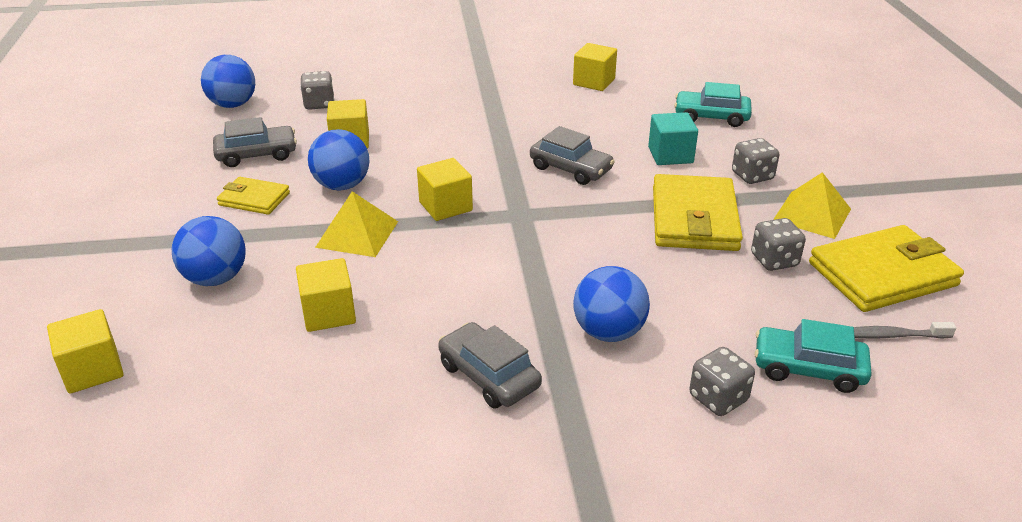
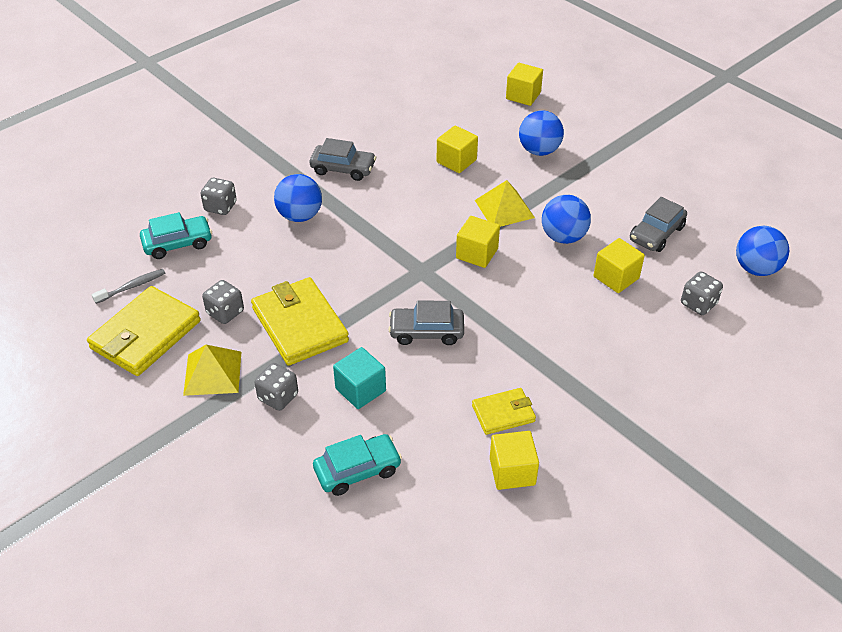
camera: 145 degrees right, 10 degrees up
yellow wallet [217,177,290,215] -> yellow wallet moved to [472,388,536,435]

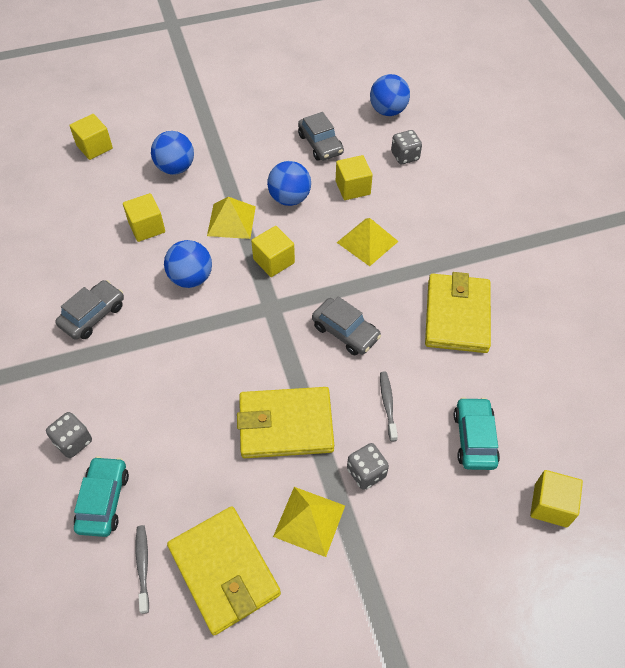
camera: 65 degrees left, 10 degrees up
grey dice [202,280,244,324] -> none
blue ball [274,174,322,222] -> blue ball moved to [164,240,212,288]
turquoise cube [333,347,386,409] -> grey toothbrush [380,372,398,442]
grey car [388,301,464,345] -> grey car turned 75 degrees counterclockwise [312,296,381,355]
yellow wallet [472,388,536,435] -> yellow wallet [425,272,491,353], size x1.81
yellow cube [490,431,539,490] -> yellow cube moved to [530,470,583,527]
none -> yellow pyramid [337,218,399,266]

